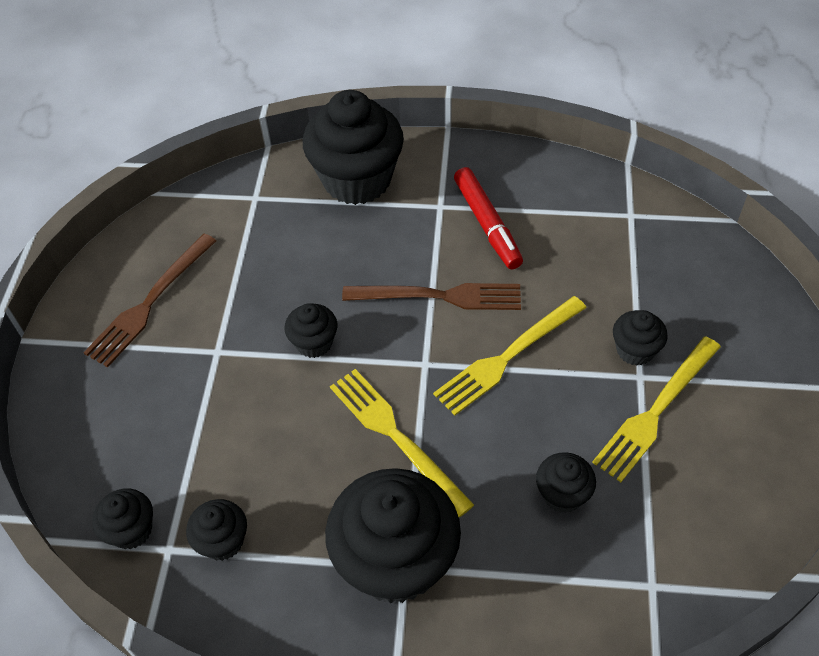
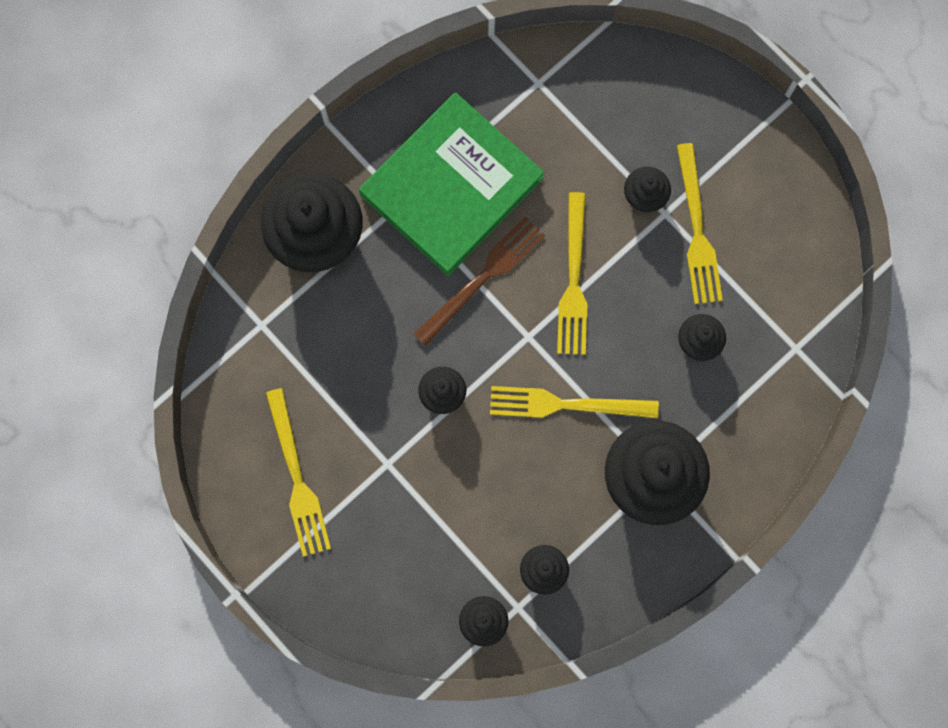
camera: 50 degrees left, 25 degrees up
brown fork [83,234,216,367] -> yellow fork [266,388,331,557]
red marker [454,167,523,269] -> green book [359,93,544,276]

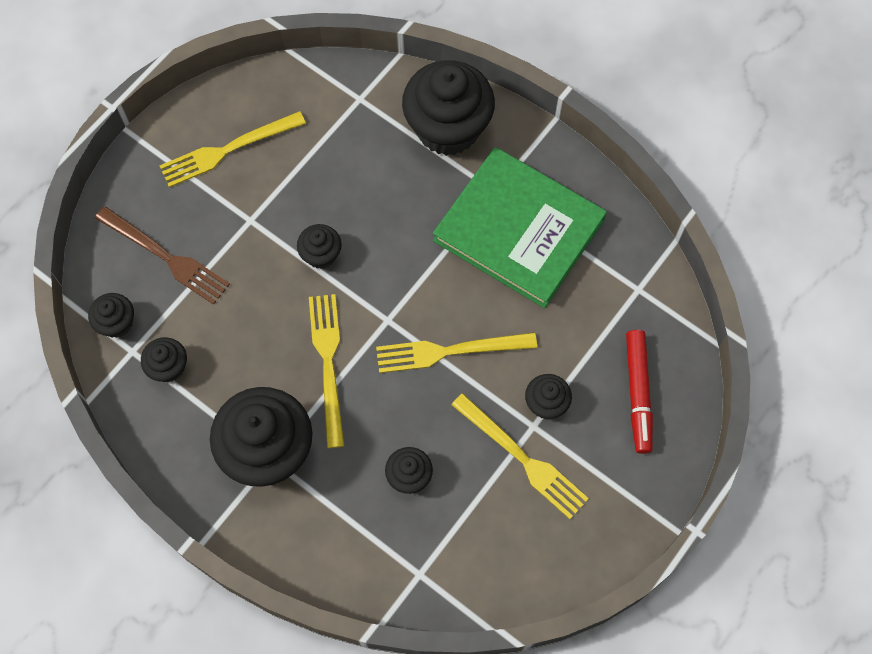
camera: 80 degrees right, 10 degrees down
brown fork [413,216,545,346] -> brown fork moved to [95,206,230,305]
yellow fork [676,143,723,304] -> yellow fork turned 120 degrees counterclockwise [452,393,589,519]
none -> red marker [626,330,653,454]

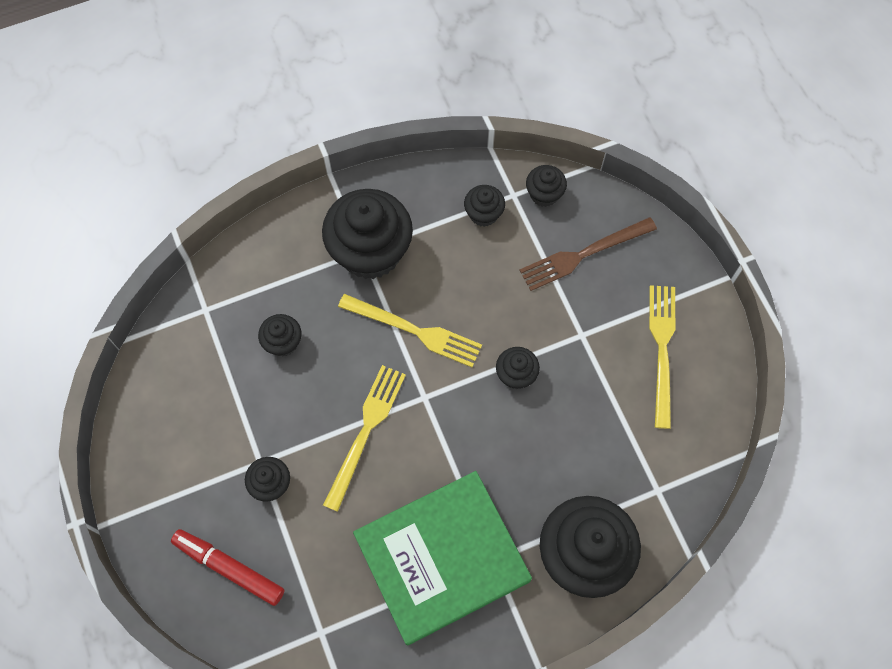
camera: 120 degrees right, 0 degrees up
yellow fork [452,393,589,519] -> none

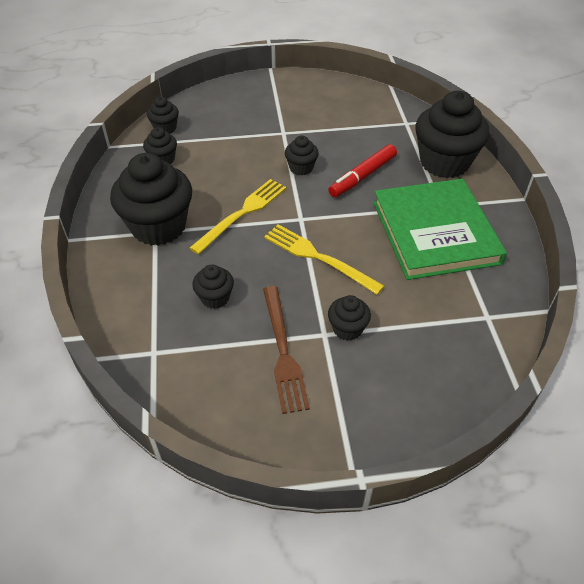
camera: 75 degrees left, 20 degrees down
red marker [171,529,285,606] -> red marker moved to [328,144,397,197]
brown fork [519,217,657,291] -> brown fork moved to [263,286,310,414]
yellow fork [649,285,676,429] -> none

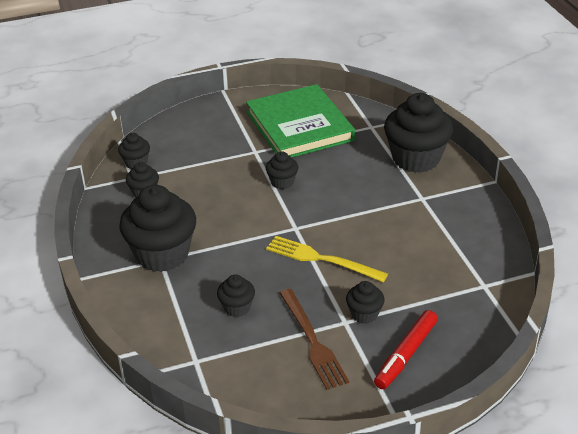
camera: 10 degrees left, 10 degrees down
yellow fork [190,179,286,255] -> none
red marker [328,144,397,197] -> red marker moved to [374,310,438,389]
green book [373,179,507,280] -> green book moved to [246,84,355,157]

